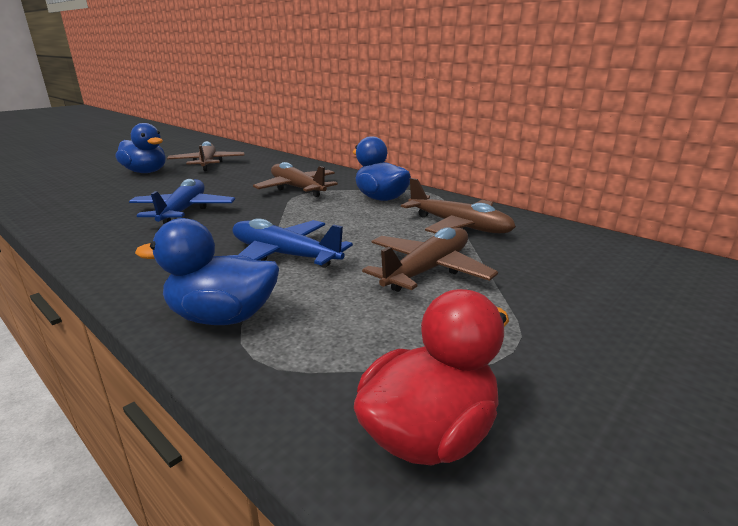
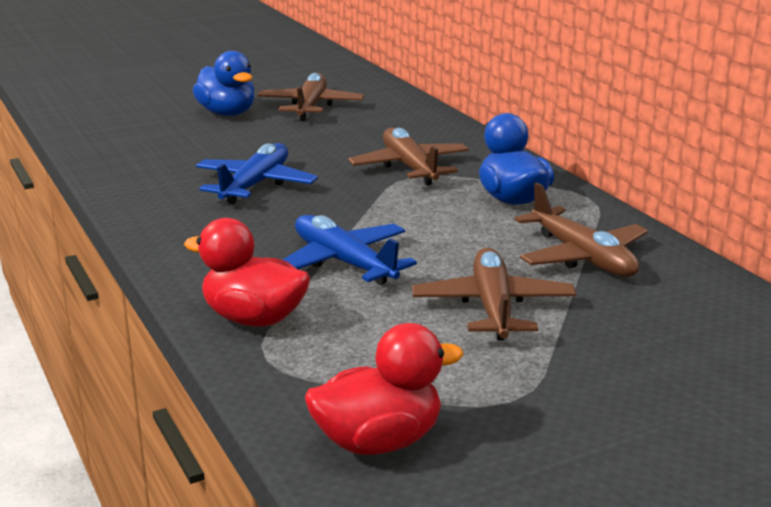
camera: 20 degrees right, 0 degrees up
blue duck [135,218,279,325] -> red duck [184,218,310,327]
brown plane [362,227,498,292] -> brown plane turned 60 degrees counterclockwise [412,247,576,340]

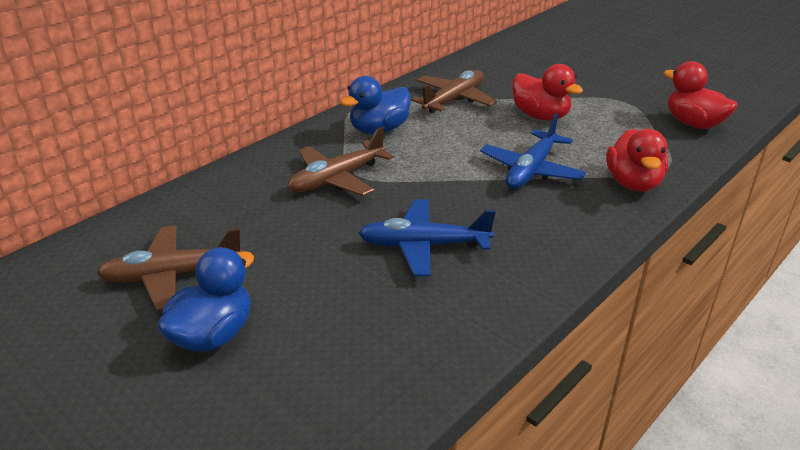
camera: 110 degrees left, 10 degrees up
brown plane [412,247,576,340] -> red duck [513,64,583,120]

